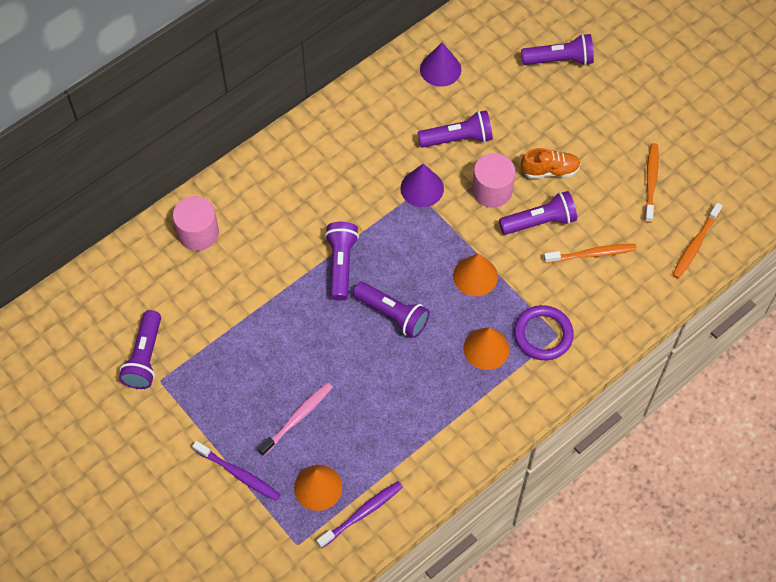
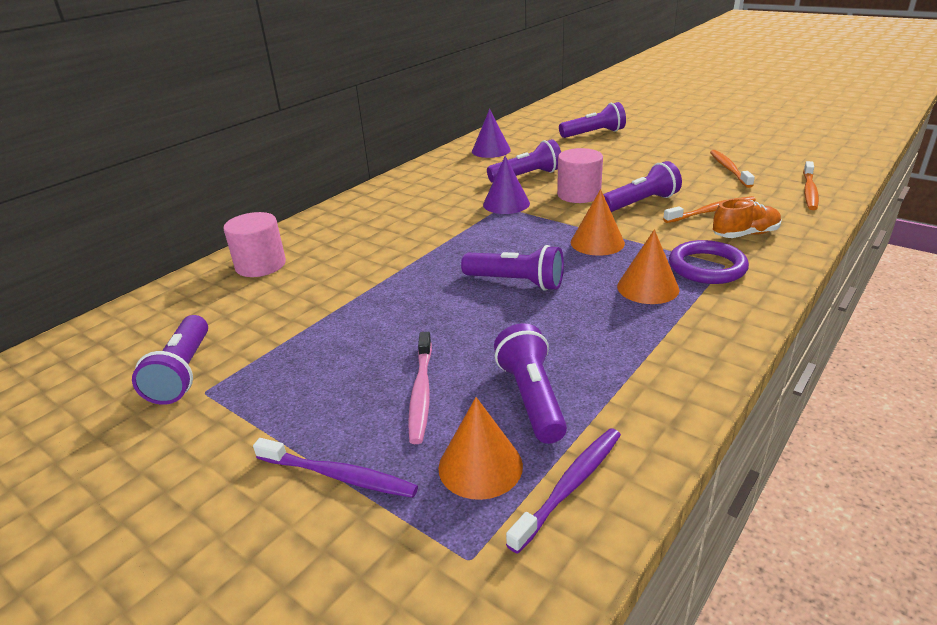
camera: 10 degrees left, 30 degrees down
pink toothbrush [258,382,333,456] -> pink toothbrush turned 150 degrees clockwise [408,332,432,444]
purple flashlight [325,222,359,301] -> purple flashlight moved to [494,323,567,444]
orange shoe [521,148,581,179] -> orange shoe moved to [713,198,782,238]

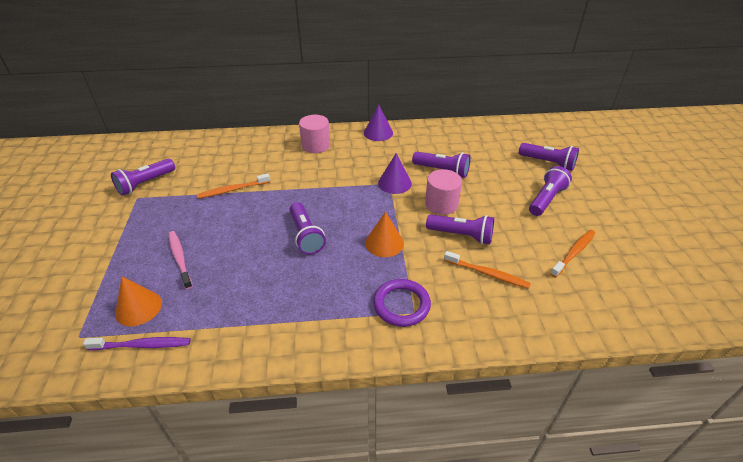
camera: 45 degrees right, 10 degrees up
pink cylinder [223,212,286,277] -> pink cylinder moved to [299,115,330,153]
purple toothbrush [253,438,418,498] -> none
pink toothbrush [408,332,432,444] -> pink toothbrush turned 105 degrees clockwise [168,231,193,289]
purple cone [472,109,511,158] -> purple cone moved to [364,105,393,141]
purple flashlight [494,323,567,444] -> purple flashlight moved to [529,166,572,216]
orange cone [617,229,679,304] -> none
orange shoe [713,198,782,238] -> none
orange toothbrush [803,161,819,210] -> orange toothbrush moved to [197,174,270,199]

